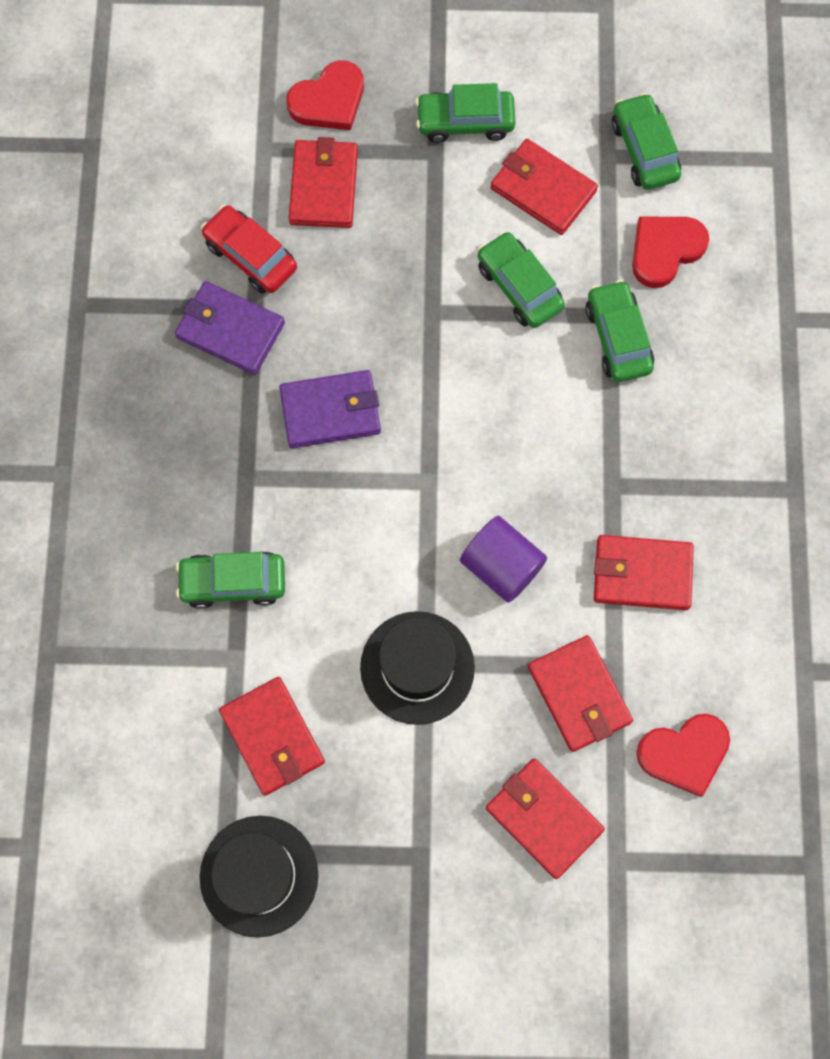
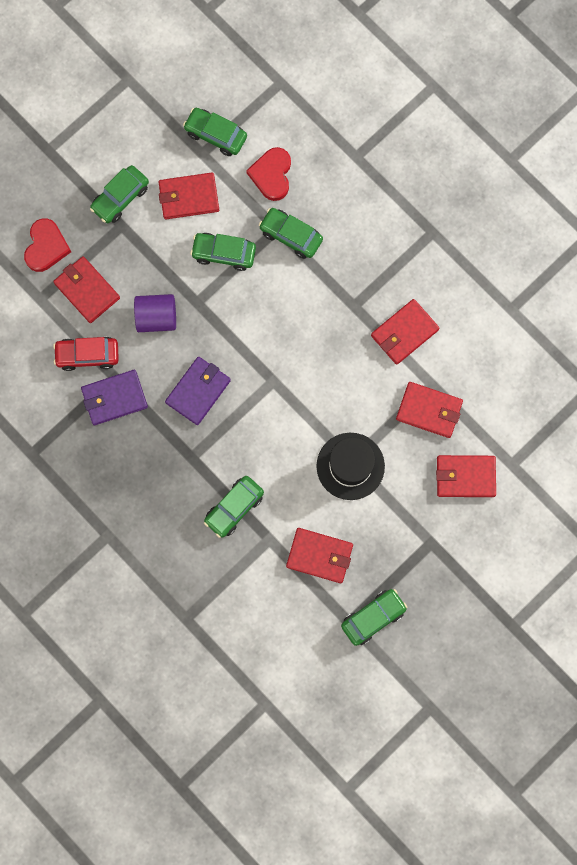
camera: 45 degrees left, 5 degrees up
black hat [200,816,318,938] -> green car [341,589,407,646]
purple cylinder [460,516,547,603] -> purple cylinder moved to [134,294,176,332]
red heart [636,714,730,797] -> none

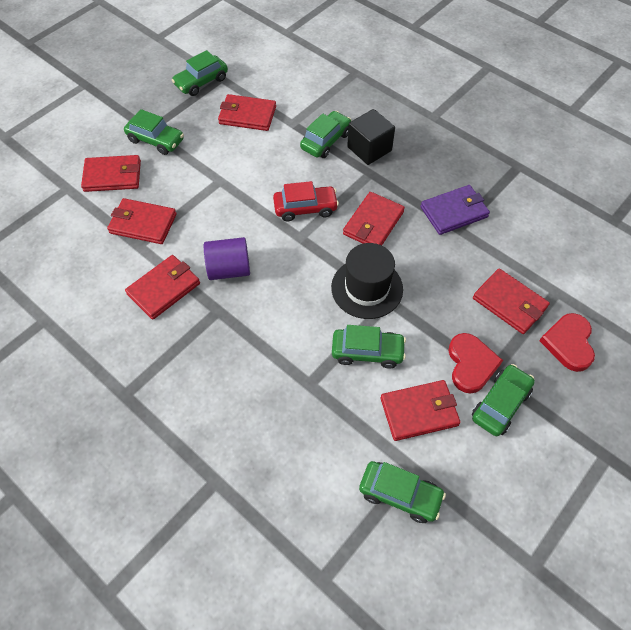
camera: 175 degrees right, 20 degrees down
red car [53,337,119,371] -> red car moved to [273,181,339,222]
purple cylinder [134,294,176,332] -> purple cylinder moved to [204,237,250,280]
purple wallet [165,357,231,425] -> red wallet [343,192,405,245]
red heart [246,147,291,201] -> red heart moved to [449,333,503,394]
green car [259,208,323,259] -> green car moved to [124,109,184,155]
black hat [316,433,385,500] -> black hat moved to [331,243,403,319]
none -> black cube [347,109,395,165]

